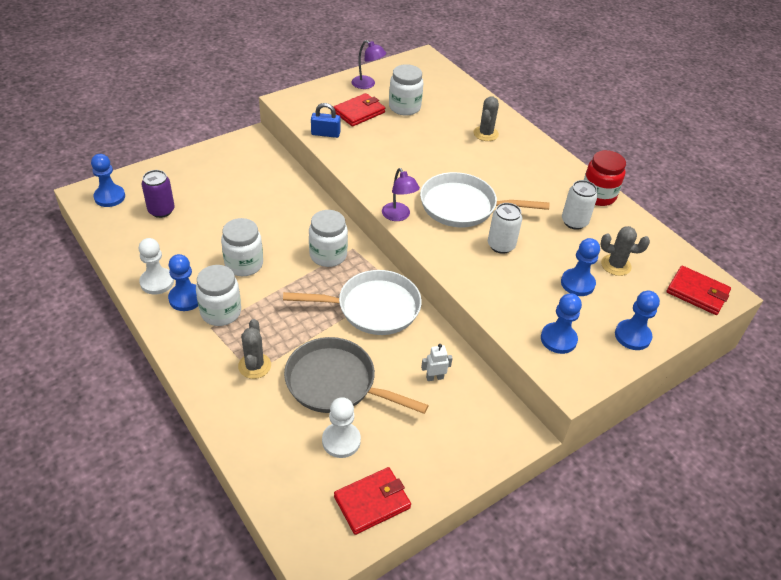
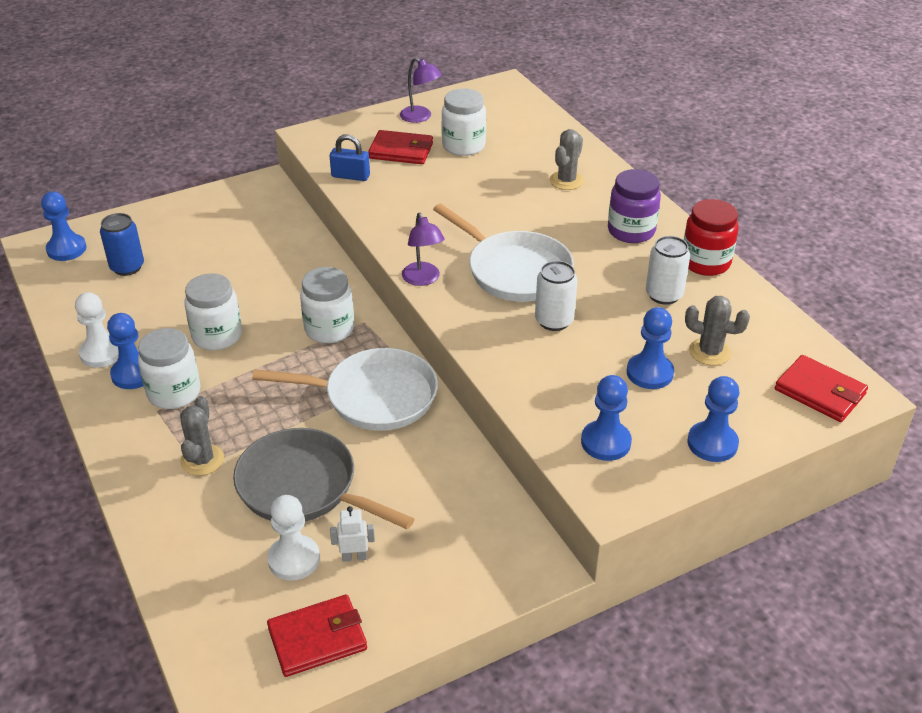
camera: 10 degrees right, 5 degrees down
purple can [141,170,175,218] -> blue can [100,213,144,276]
red wallet [334,93,385,127] -> red wallet turned 45 degrees clockwise [368,130,433,164]
white pan [420,172,550,228] -> white pan turned 150 degrees counterclockwise [433,204,574,302]
white robot [421,344,453,381] -> white robot moved to [330,506,375,562]
none -> purple jar [608,169,661,243]

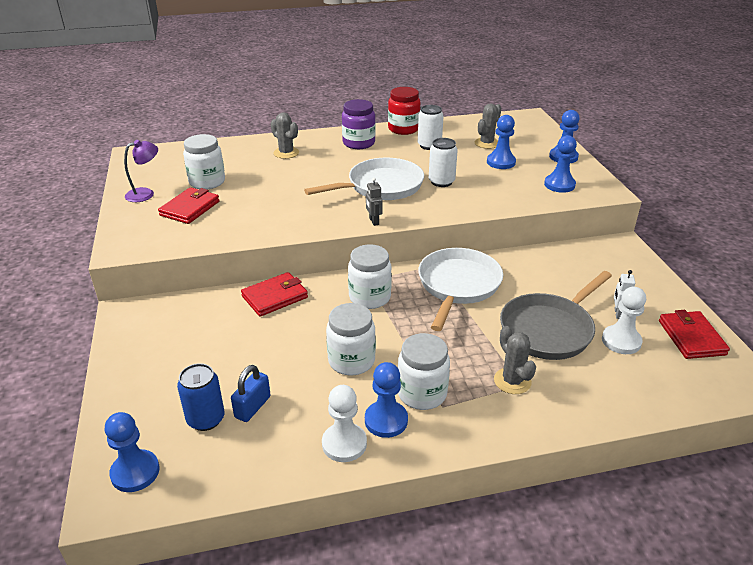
camera: 75 degrees left, 5 degrees down
grey cactus [180,396,224,476] -> grey cactus turned 45 degrees clockwise [494,326,536,394]
blue padlock [330,134,370,181] -> blue padlock moved to [231,365,271,422]
purple lamp [402,213,445,286] -> grey robot [366,178,383,226]
red wallet [775,355,868,422] -> red wallet moved to [241,272,308,317]

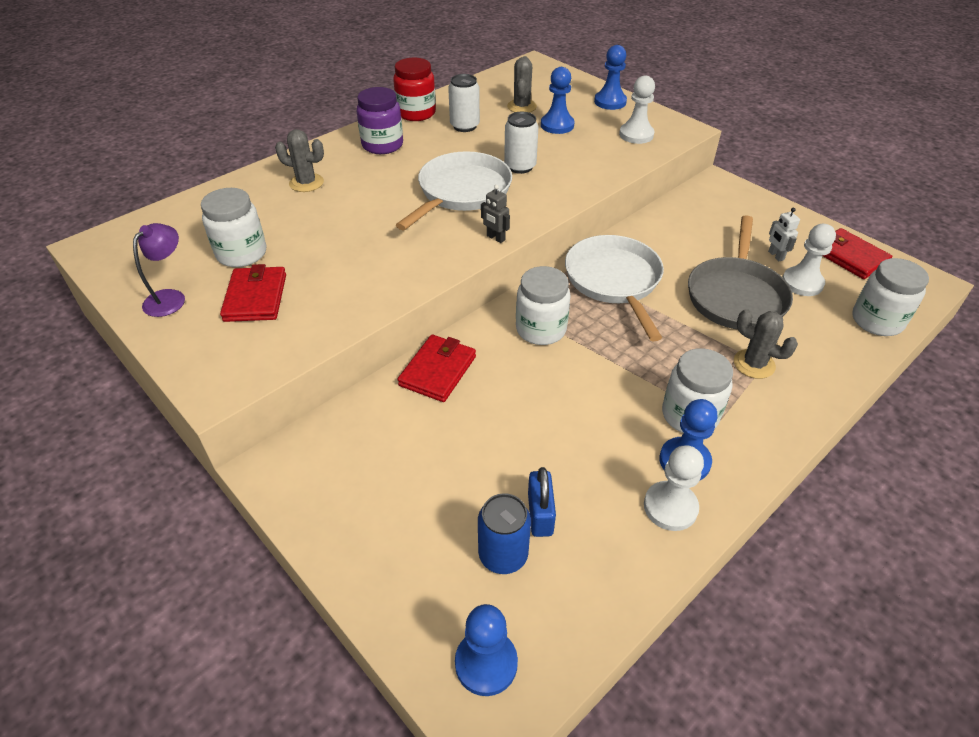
camera: 30 degrees left, 10 degrees up
white jar [326,303,376,375] -> white jar moved to [852,258,929,336]
blue pawn [544,135,577,193] -> white pawn [619,76,655,144]

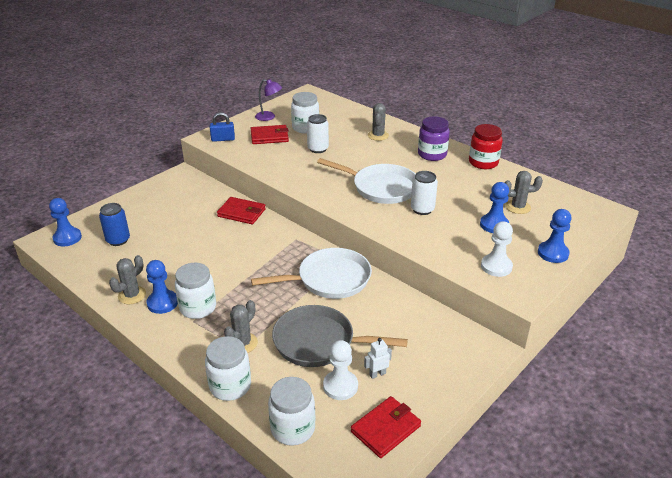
camera: 85 degrees right, 10 degrees down
white can [448,74,480,132] -> white can moved to [307,114,329,153]
grey robot [481,185,510,243] -> none
white jar [516,266,571,345] -> white jar moved to [205,336,251,401]
blue padlock [528,467,556,537] -> blue padlock moved to [210,112,235,142]
white pawn [644,445,704,531] -> grey cactus [109,255,146,304]

